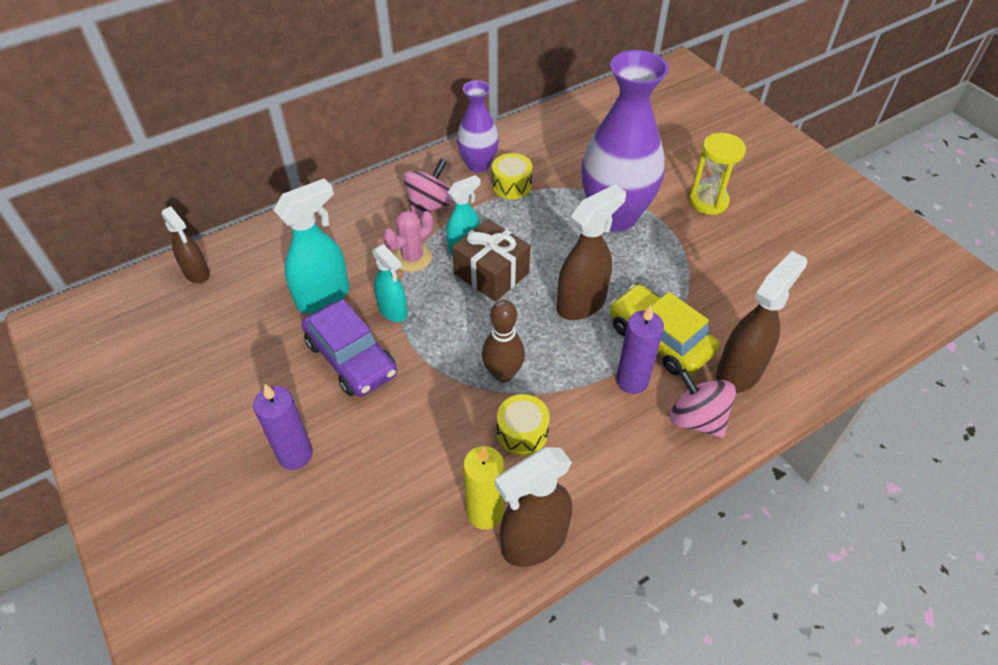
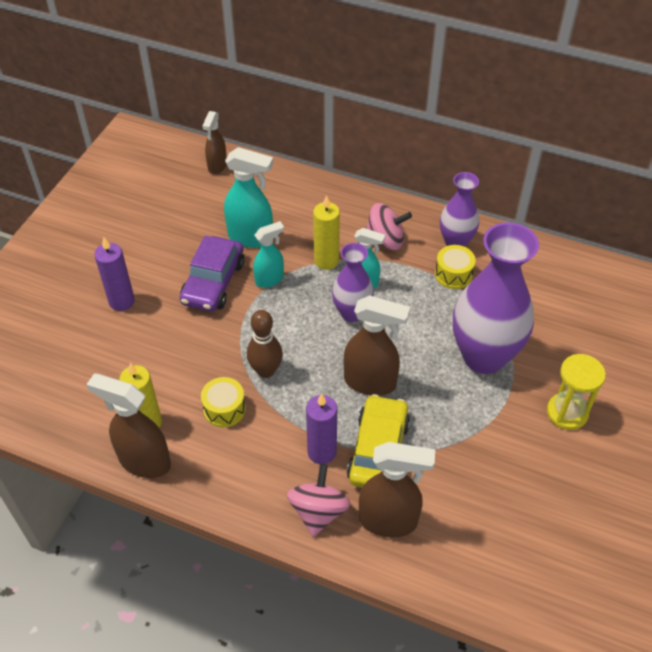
camera: 55 degrees right, 0 degrees up
turquoise spray bottle [372,244,407,322] -> turquoise spray bottle turned 135 degrees counterclockwise [253,221,284,288]
pink cactus [383,211,433,272] -> yellow candle [313,195,340,270]
brown gift [452,219,530,302] -> purple vase [332,243,374,322]

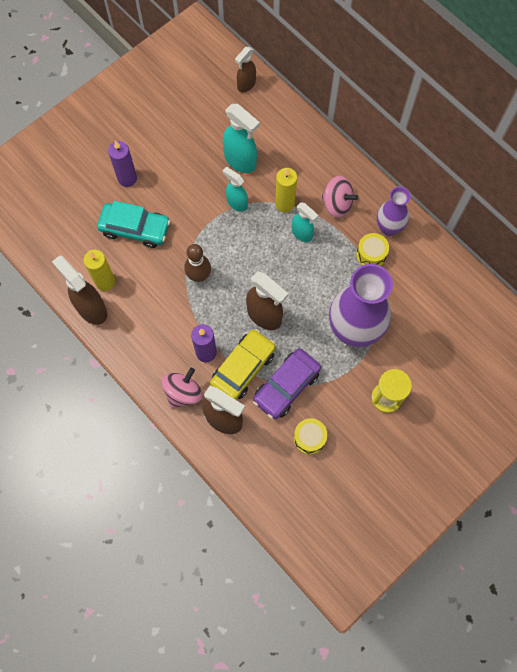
camera: 25 degrees right, 20 degrees up
purple car [180,236,245,312] -> purple car moved to [253,348,321,419]
yellow drum [201,377,246,427] -> yellow drum moved to [294,418,328,454]
turquoise spray bottle [253,221,284,288] -> turquoise spray bottle turned 135 degrees counterclockwise [222,167,248,212]
purple vase [332,243,374,322] -> none
none -> turquoise car [97,201,170,248]

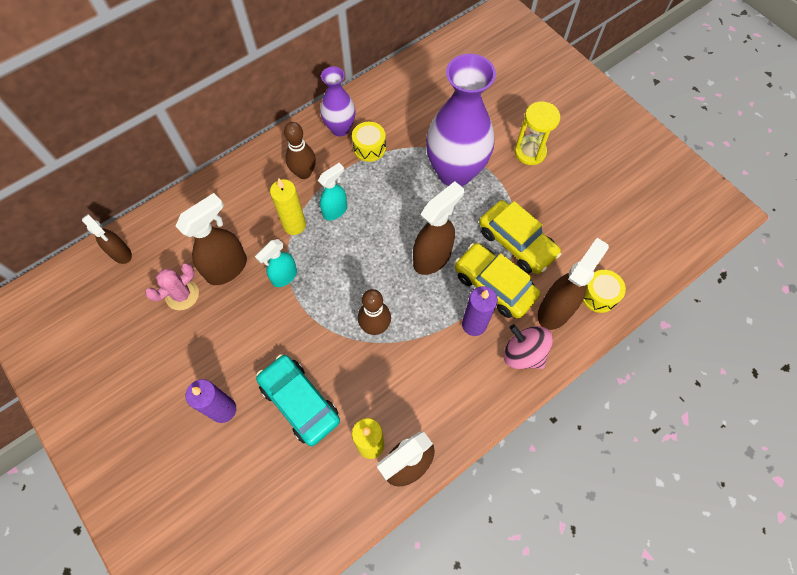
camera: 85 degrees left, 5 degrees down
turquoise car [97,201,170,248] -> turquoise car turned 60 degrees counterclockwise [256,354,340,446]
turquoise spray bottle [223,104,260,173] -> brown spray bottle [176,193,247,285]
purple car [253,348,321,419] -> yellow car [479,200,561,274]
yellow drum [294,418,328,454] -> yellow drum moved to [583,270,626,313]
pink spinning top [321,176,359,218] -> brown bowling pin [284,122,316,179]
none -> pink cactus [145,263,199,310]

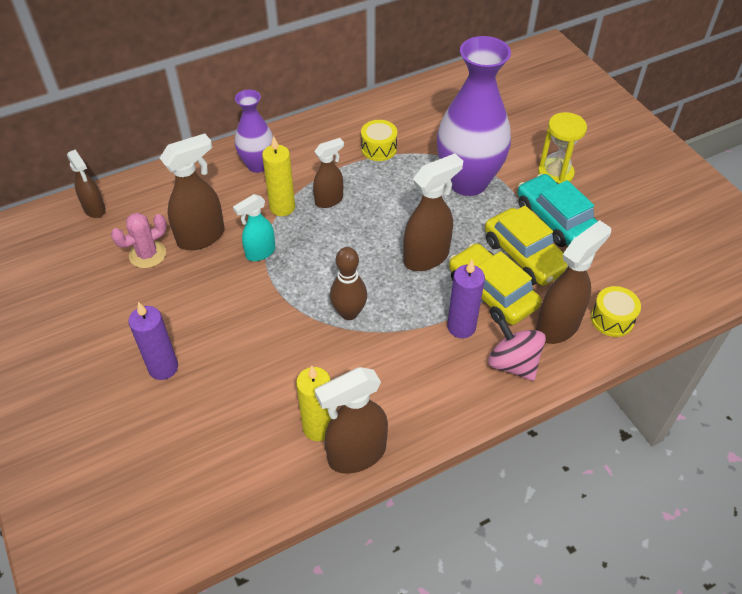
camera: 10 degrees right, 15 degrees down
turquoise car [256,354,340,446] -> turquoise car moved to [517,174,598,247]
brown bowling pin [284,122,316,179] -> none
turquoise spray bottle [318,163,347,220] -> brown spray bottle [313,138,344,208]
purple vase [320,66,356,137] -> purple vase moved to [235,90,273,173]

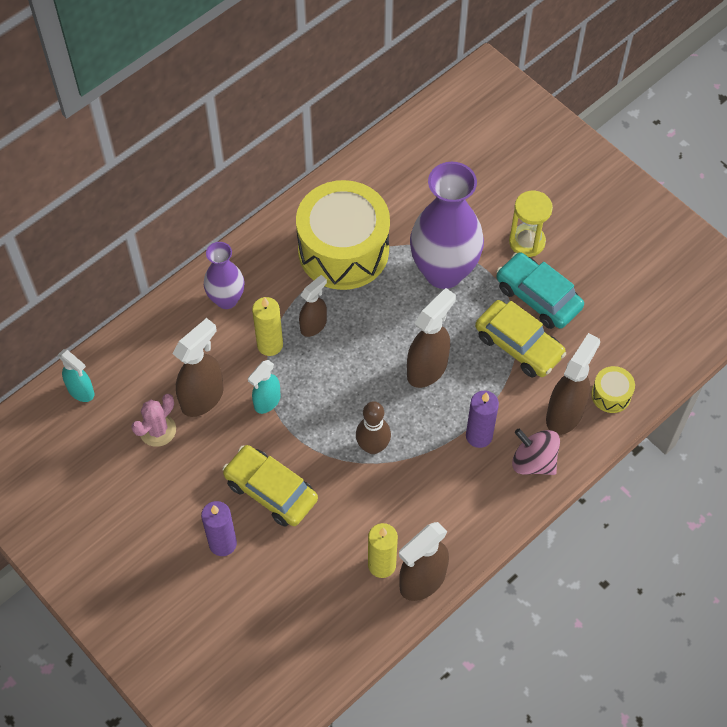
camera: 15 degrees left, 10 degrees up
brown spray bottle [67,149,106,218] -> turquoise spray bottle [58,349,94,402]
yellow drum [361,120,397,161] -> yellow drum [296,180,390,290], size x2.42
yellow car [449,243,542,325] -> yellow car moved to [222,445,318,527]

